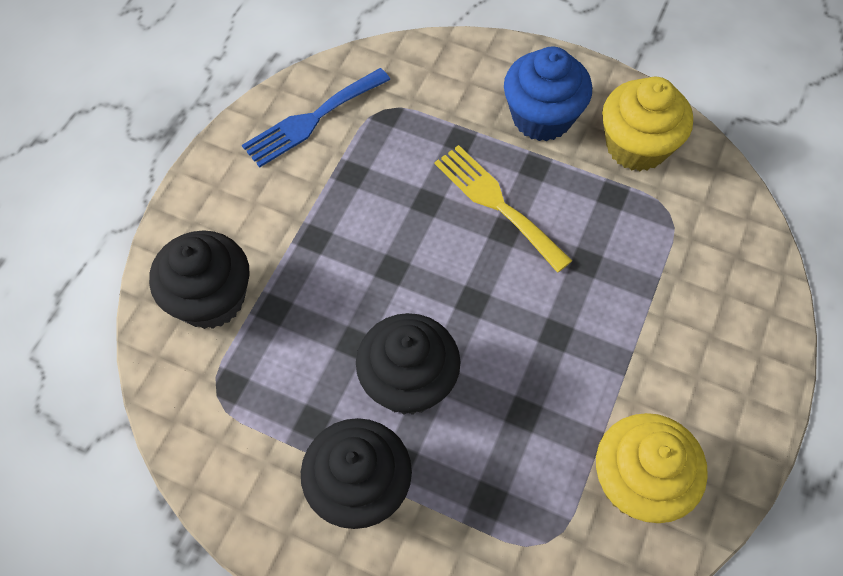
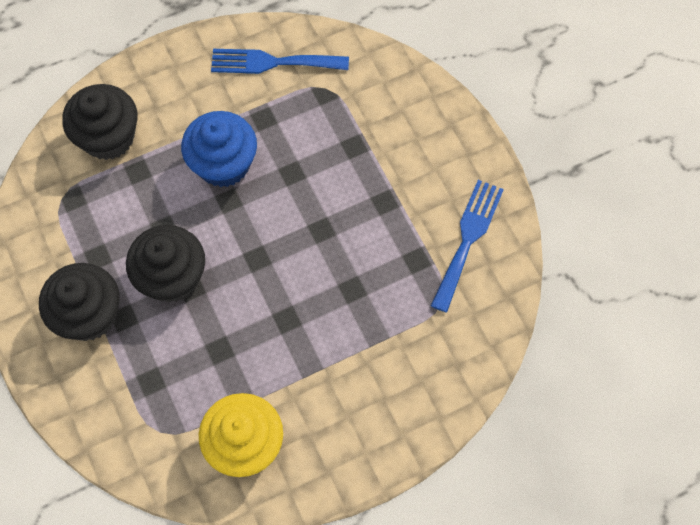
camera: 40 degrees right, 5 degrees up
yellow fork [435,145,573,273] -> none
blue cupcake [504,46,592,141] -> blue cupcake moved to [181,111,257,187]
yellow cupcake [602,77,693,171] -> blue fork [431,180,504,312]

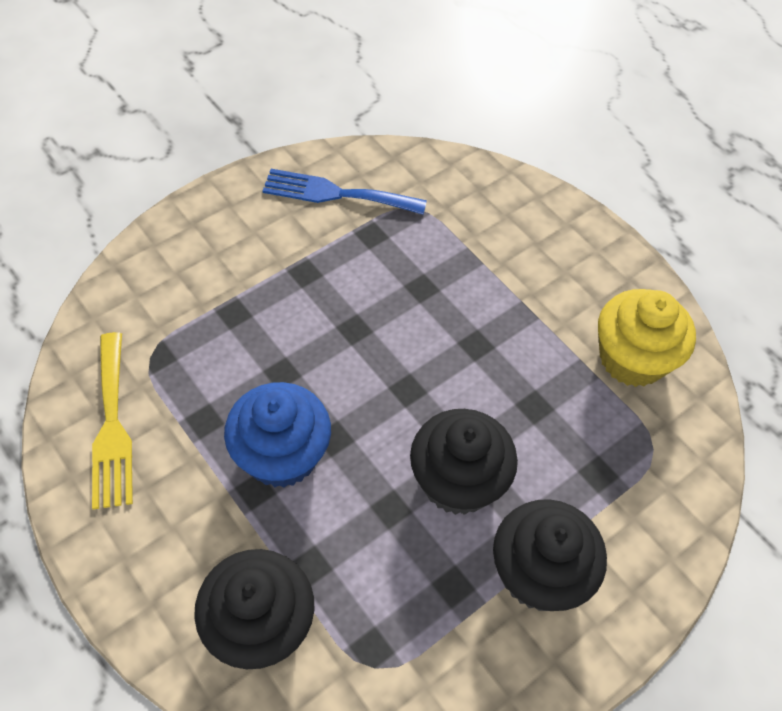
camera: 105 degrees left, 10 degrees down
blue fork [211,49,349,74] -> yellow fork [92,332,133,510]

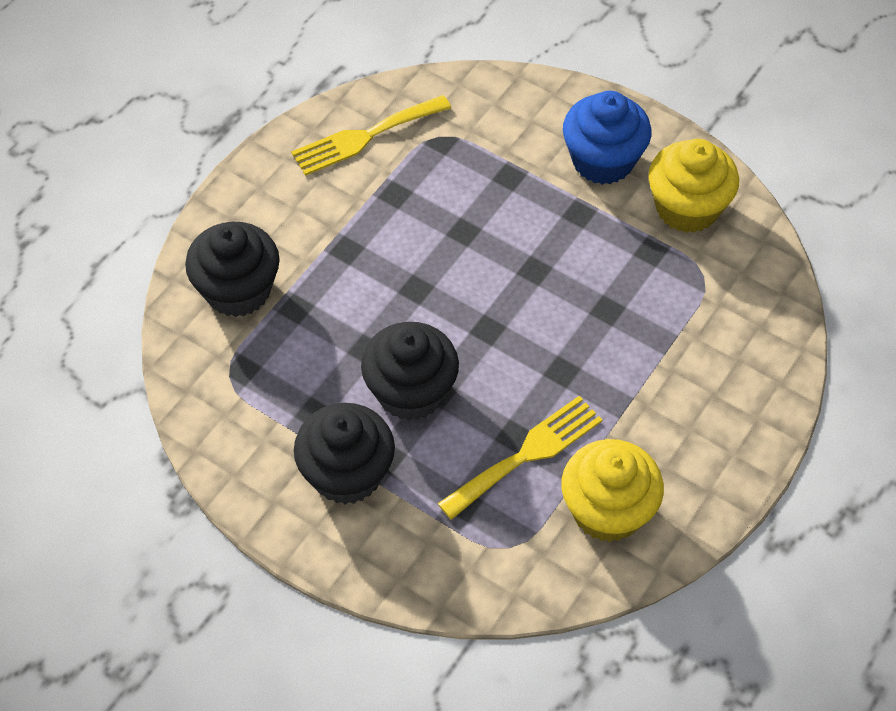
camera: 75 degrees right, 0 degrees up
blue cupcake [224,382,331,488] -> blue cupcake moved to [563,91,651,185]
blue fork [263,169,427,215] -> yellow cupcake [648,139,739,233]
none -> yellow fork [438,396,602,520]

